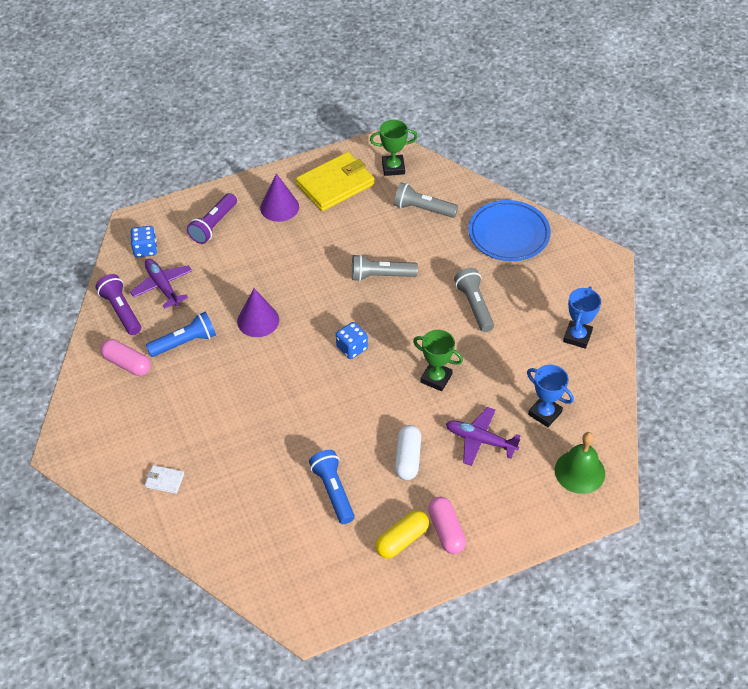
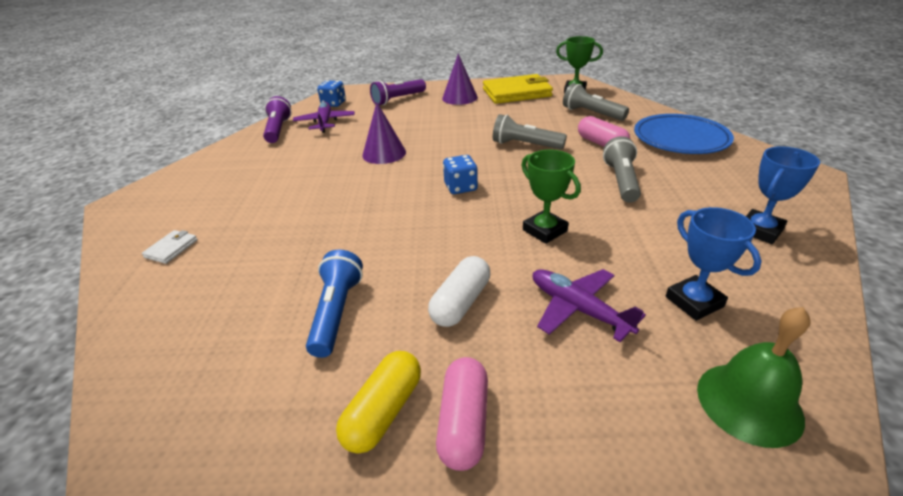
camera: 25 degrees right, 15 degrees down
pink capsule [100,339,151,376] -> pink capsule moved to [578,116,630,147]
white wallet [145,465,184,494] -> white wallet turned 75 degrees clockwise [142,230,198,264]
blue flashlight [146,312,216,357] -> none
yellow capsule [376,510,429,558] -> yellow capsule turned 45 degrees counterclockwise [336,351,421,454]

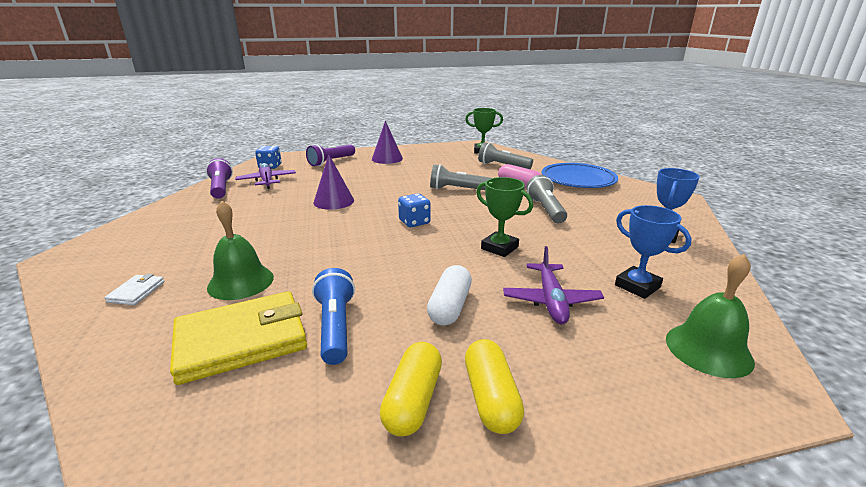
camera: 15 degrees left, 10 degrees down
pink capsule [436,357,488,471] -> yellow capsule [465,339,524,434]
yellow wallet [483,74,553,104] -> yellow wallet moved to [170,291,307,385]
purple plane [533,269,646,342] -> purple plane turned 120 degrees counterclockwise [503,246,604,324]
none -> green bell [207,200,274,300]

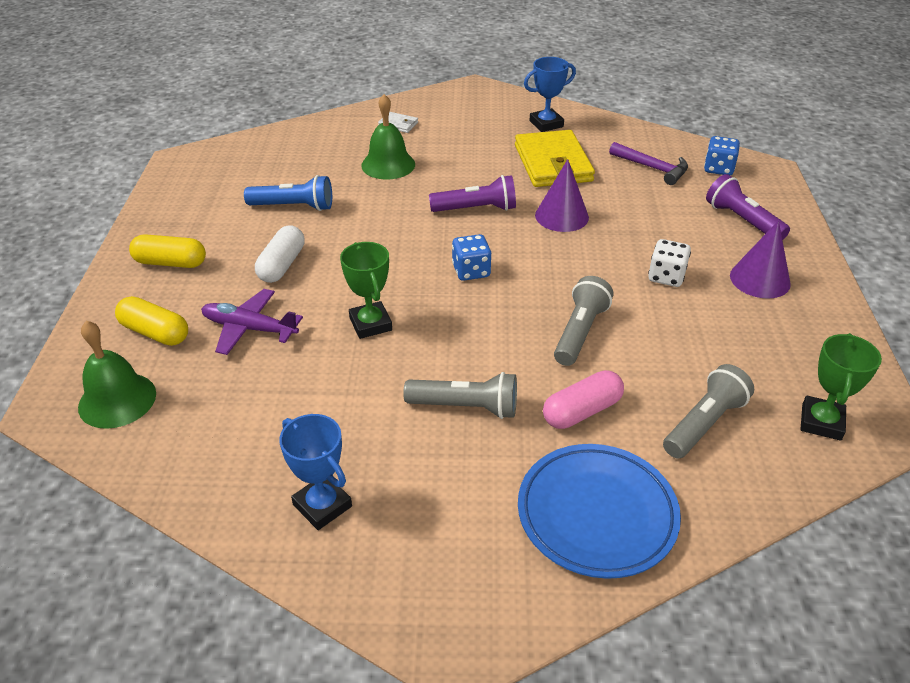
camera: 105 degrees right, 15 degrees up
yellow wallet [170,291,307,385] -> yellow wallet moved to [515,130,595,187]
purple flashlight [206,158,233,199] -> purple flashlight moved to [429,175,516,212]
purple plane [235,163,296,189] -> purple hammer [609,142,688,185]
yellow capsule [380,342,442,437] -> yellow capsule moved to [115,296,188,346]
white capsule [427,265,472,326] -> white capsule turned 75 degrees clockwise [255,225,305,283]
green trophy [476,177,533,257] -> green trophy turned 75 degrees counterclockwise [340,242,392,339]
blue trophy [615,205,692,299] -> blue trophy moved to [524,57,576,132]
none -> white dice [648,239,691,287]

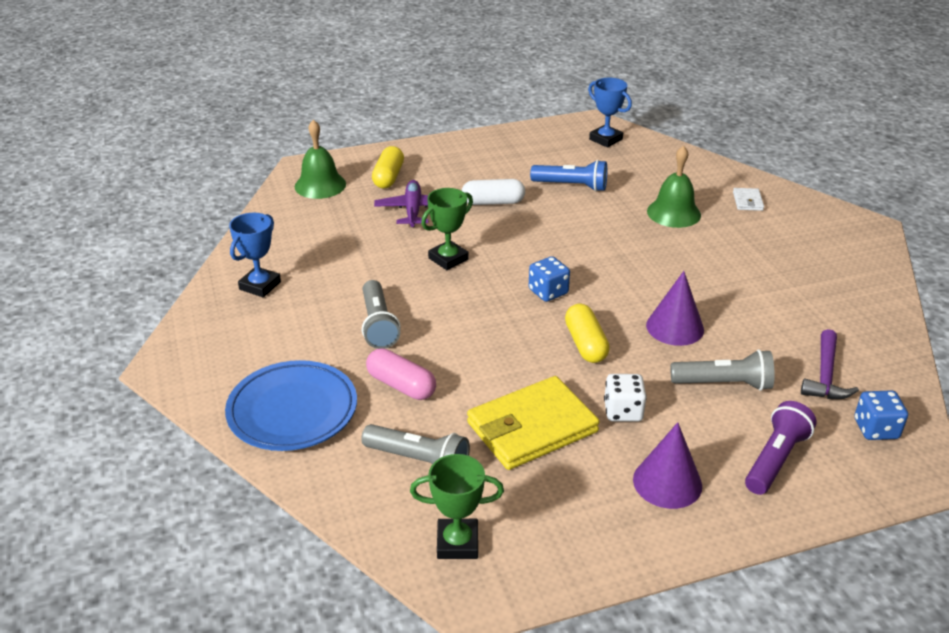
camera: 70 degrees right, 5 degrees down
yellow capsule [129,234,206,268] -> yellow capsule moved to [565,304,610,363]
blue flashlight [244,175,332,211] -> blue flashlight turned 60 degrees counterclockwise [530,160,607,192]
purple flashlight [429,175,516,212] -> none
yellow wallet [515,130,595,187] -> yellow wallet moved to [467,376,600,470]
blue trophy [524,57,576,132] -> blue trophy moved to [588,78,632,147]
grey flashlight [554,276,613,366] -> grey flashlight moved to [670,349,774,391]

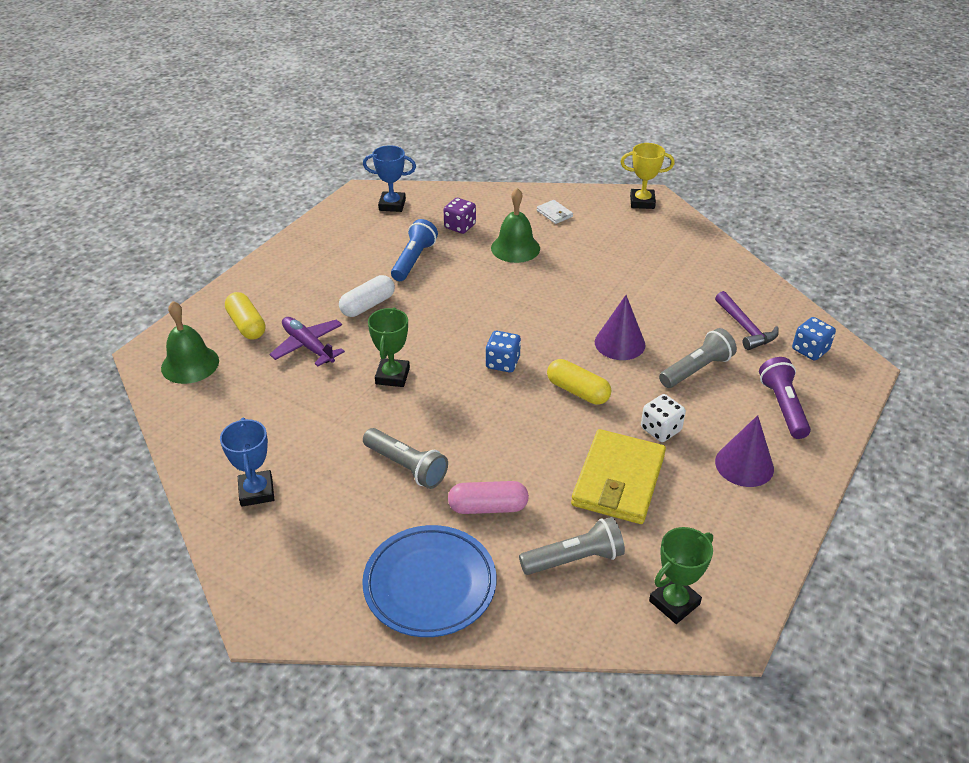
camera: 40 degrees left, 5 degrees up
blue flashlight [530,160,607,192] -> blue flashlight turned 45 degrees counterclockwise [391,219,438,281]
none -> purple dice [444,198,476,234]
none -> yellow trophy [621,143,675,209]

